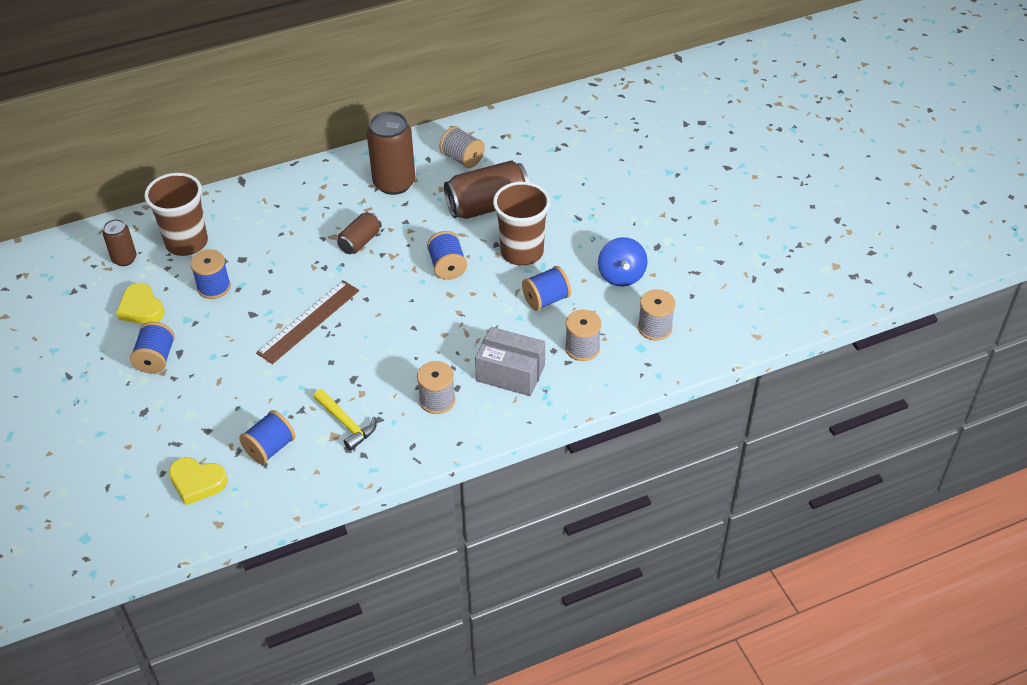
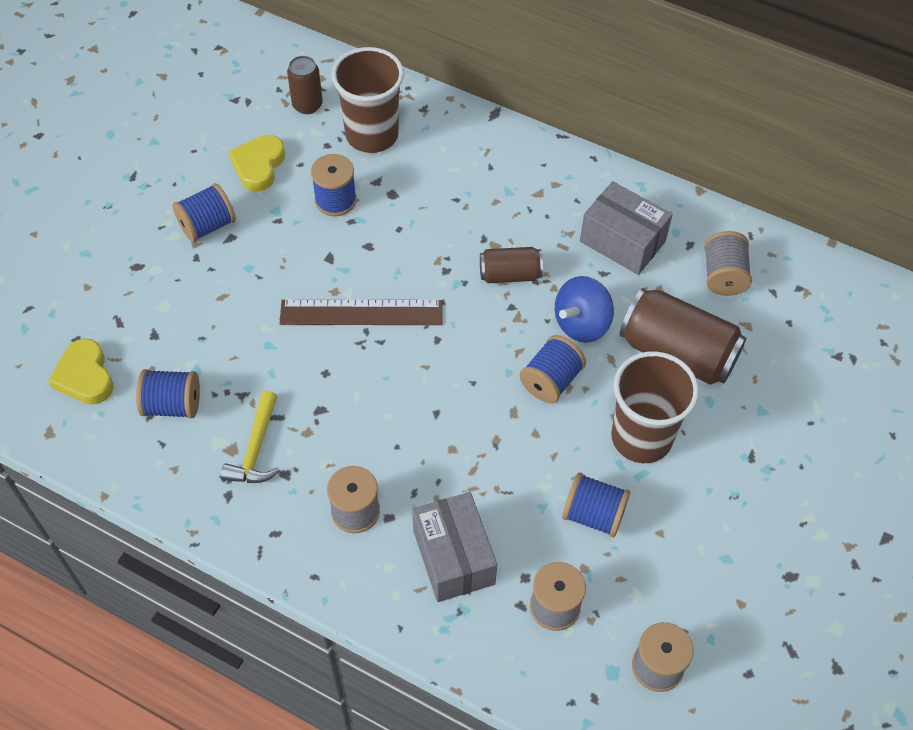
camera: 50 degrees right, 10 degrees up
brown can [367,111,416,195] -> grey box [580,181,673,275]
blue spinning top [598,237,647,287] -> blue spinning top moved to [555,276,614,343]

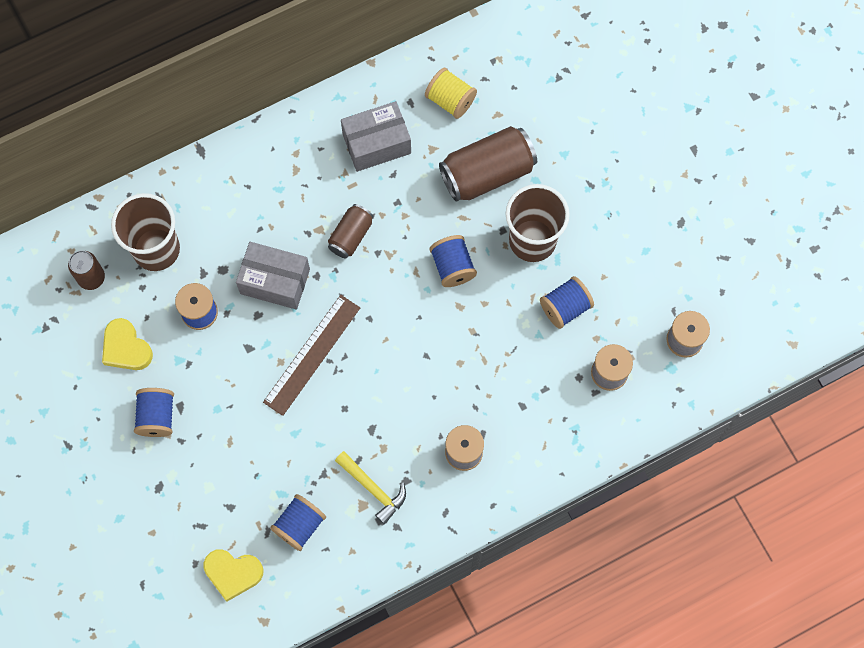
camera: 55 degrees left, 15 degrees up
grey box [412,492,497,602] -> grey box moved to [236,242,310,310]
blue spinning top [555,276,614,343] -> none
grey spool [704,231,752,296] -> yellow spool [425,68,477,119]

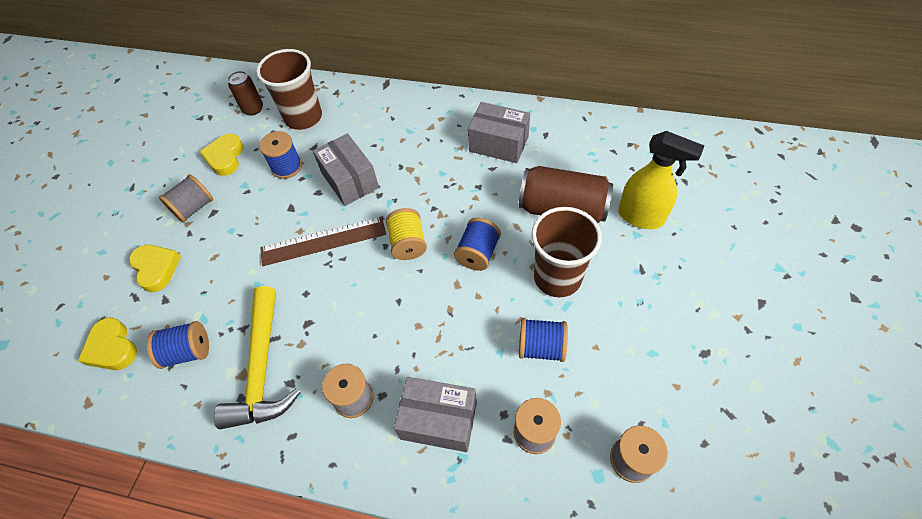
camera: 45 degrees right, 15 degrees down
blue spool [134,388,174,437] -> grey spool [159,174,213,223]
brown can [328,204,373,259] -> none
yellow hammer [335,451,406,525] -> yellow hammer [214,286,301,429], size x1.71
yellow spool [425,68,477,119] -> yellow spool moved to [386,208,427,260]
none -> yellow heart [129,245,181,292]
none -> grey box [394,377,477,452]
none -> yellow spray bottle [618,131,704,229]

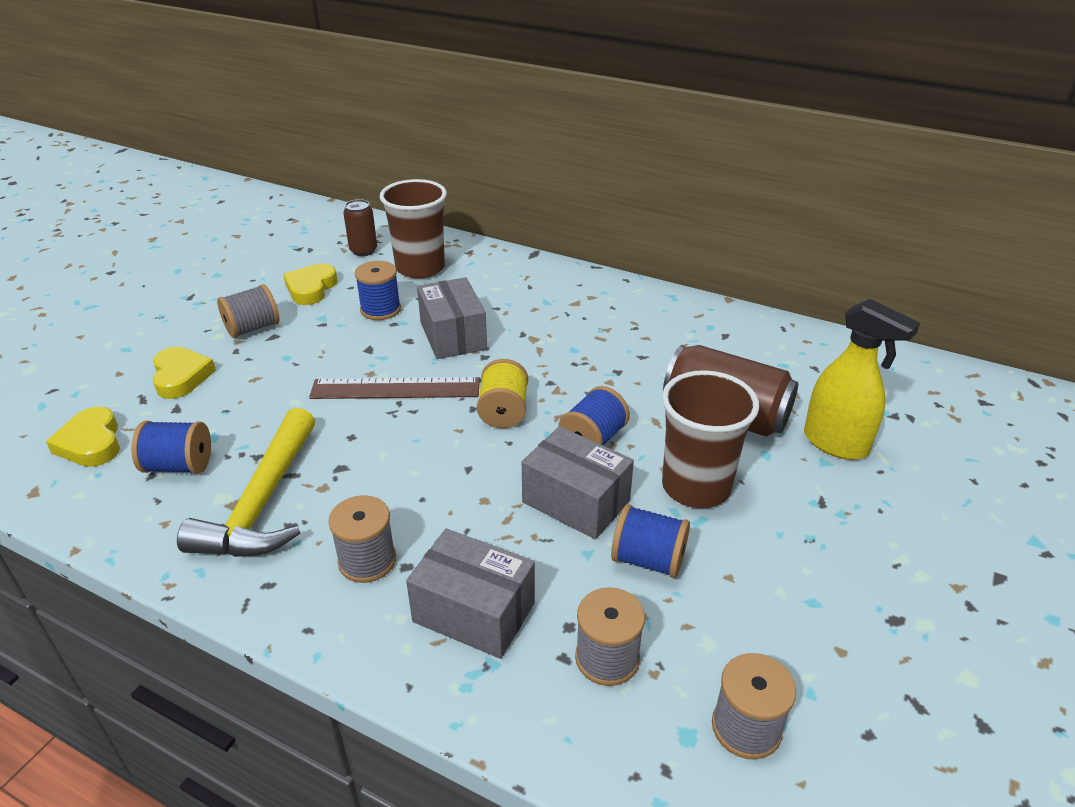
camera: 10 degrees right, 20 degrees down
grey box [468,102,530,163] -> grey box moved to [522,426,634,539]

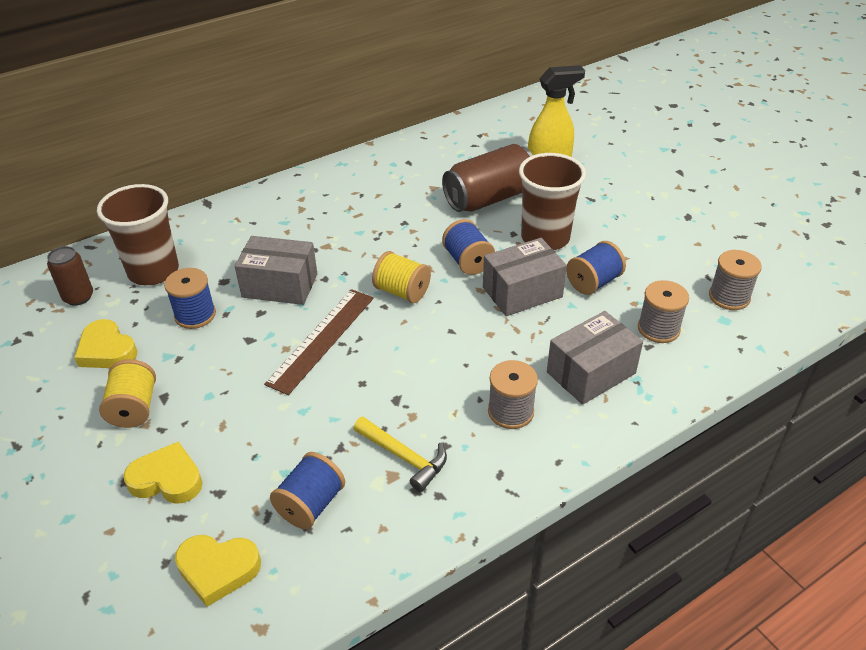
camera: 60 degrees left, 5 degrees up
yellow hammer [177,408,315,557] -> yellow hammer [353,417,447,492], size x0.59
grey spool [217,284,279,338] -> yellow spool [99,359,156,428]

